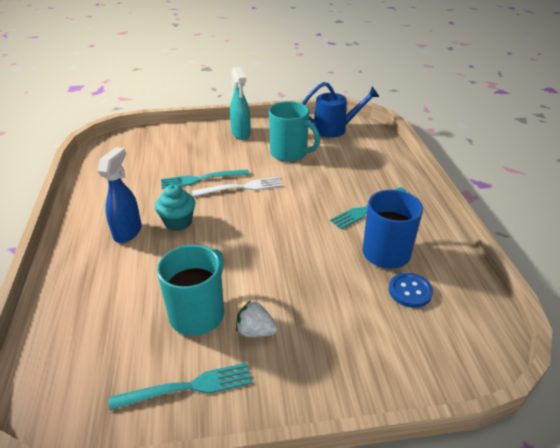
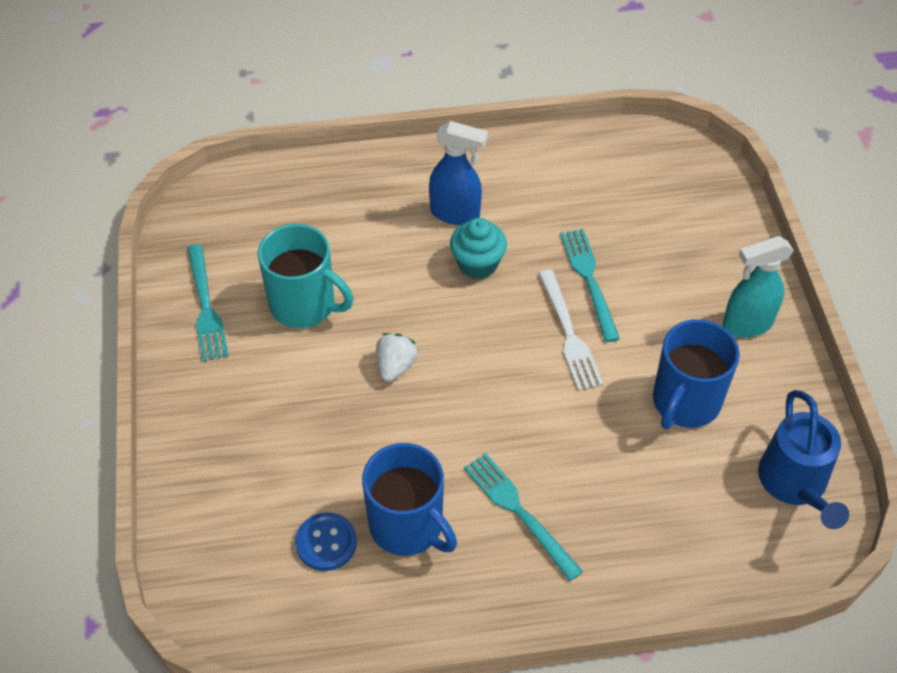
camera: 90 degrees right, 15 degrees up
white strawberry [236,301,278,337] -> white strawberry moved to [376,333,418,382]
turquoise mug [269,101,320,162] -> blue mug [653,319,740,429]

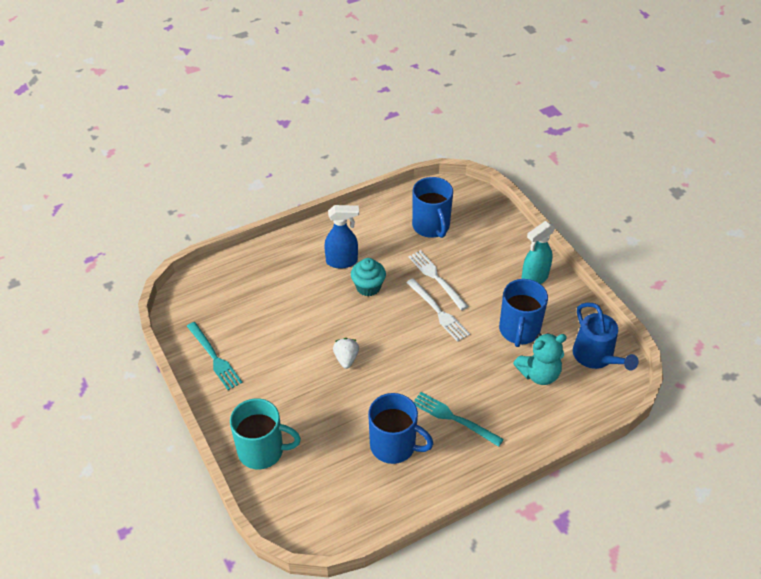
camera: 20 degrees left, 5 degrees down
turquoise mug [258,224,353,328] -> turquoise mug moved to [230,398,301,469]
blue button [295,512,357,571] -> none
turquoise fork [560,229,620,342] -> white fork [409,250,468,310]
none -> blue mug [412,177,453,238]
none -> turquoise teddy bear [513,333,567,385]

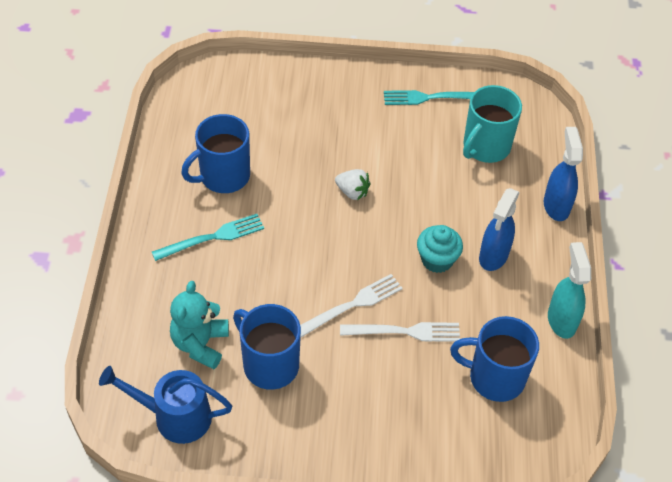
camera: 120 degrees right, 5 degrees up
turquoise mug [230,398,301,469] -> turquoise mug moved to [463,85,522,163]
white fork [406,278,470,342] -> white fork turned 150 degrees clockwise [300,274,403,337]
turquoise spray bottle [521,221,555,284] -> turquoise spray bottle moved to [548,242,591,339]
none -> blue spray bottle [544,127,583,221]

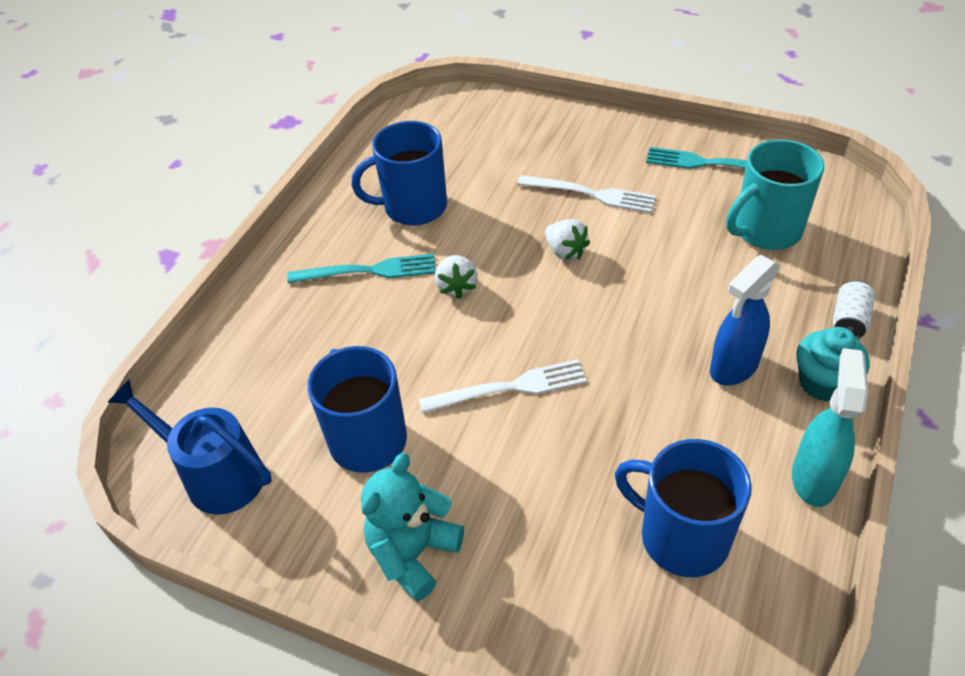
camera: 25 degrees right, 5 degrees down
turquoise teddy bear [170,281,229,369] -> turquoise teddy bear moved to [361,453,464,601]
white fork [340,322,460,342] -> white fork moved to [517,175,656,213]
turquoise cupcake [417,225,463,273] -> turquoise cupcake moved to [797,327,870,402]
blue spray bottle [544,127,583,221] -> white can [833,280,875,339]
none -> white strawberry [435,255,478,299]

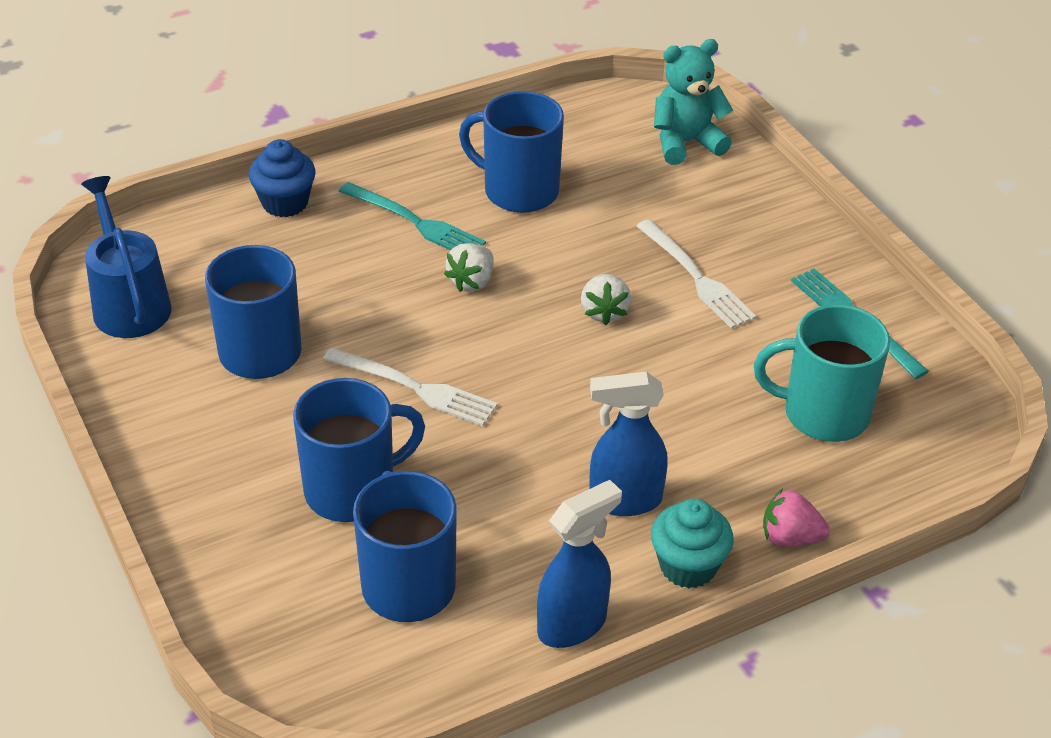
camera: 35 degrees right, 5 degrees down
turquoise teddy bear [361,453,464,601] -> turquoise teddy bear moved to [654,39,733,165]
turquoise spray bottle [792,348,868,507] -> blue spray bottle [537,480,622,648]
white can [833,280,875,339] -> pink strawberry [763,488,830,546]
none -> blue cupcake [249,139,316,217]
none -> blue mug [293,378,425,522]

